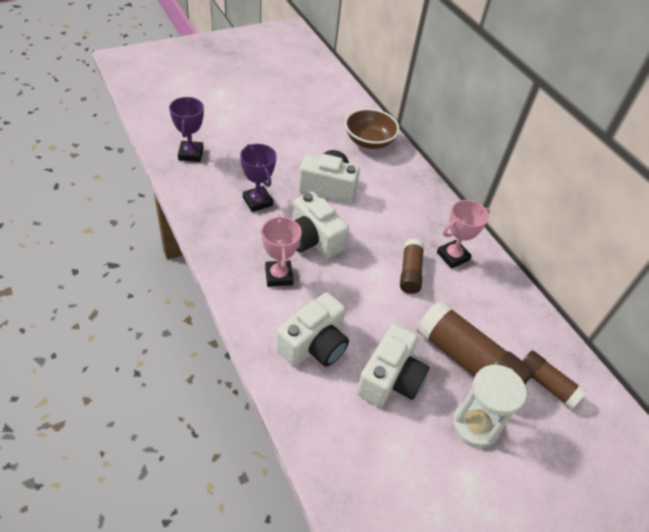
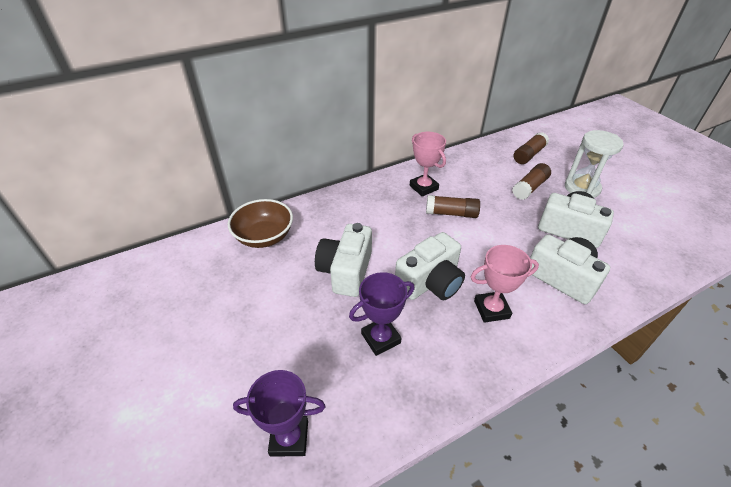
camera: 85 degrees left, 5 degrees down
brown glue stick [416,300,533,384] -> brown glue stick [512,163,551,200], size x0.56

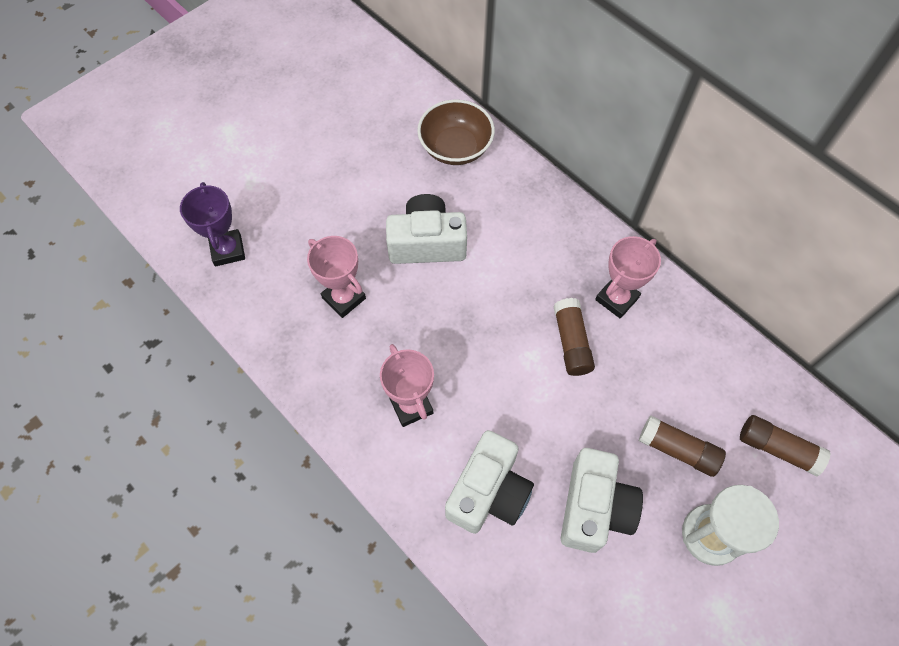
camera: 75 degrees right, 20 degrees up
purple trophy [349,272,415,356] -> pink trophy [307,236,366,318]
white camera [395,232,465,300] -> none

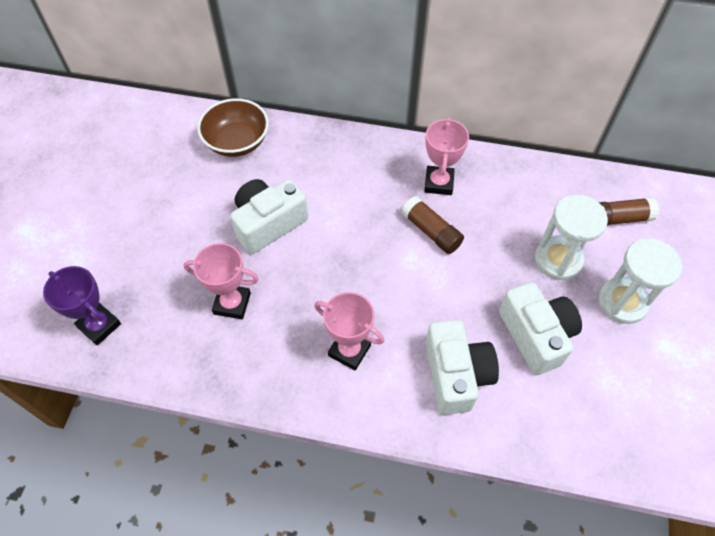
camera: 35 degrees left, 5 degrees down
brown glue stick [639,416,726,477] -> white hourglass [535,195,608,280]

